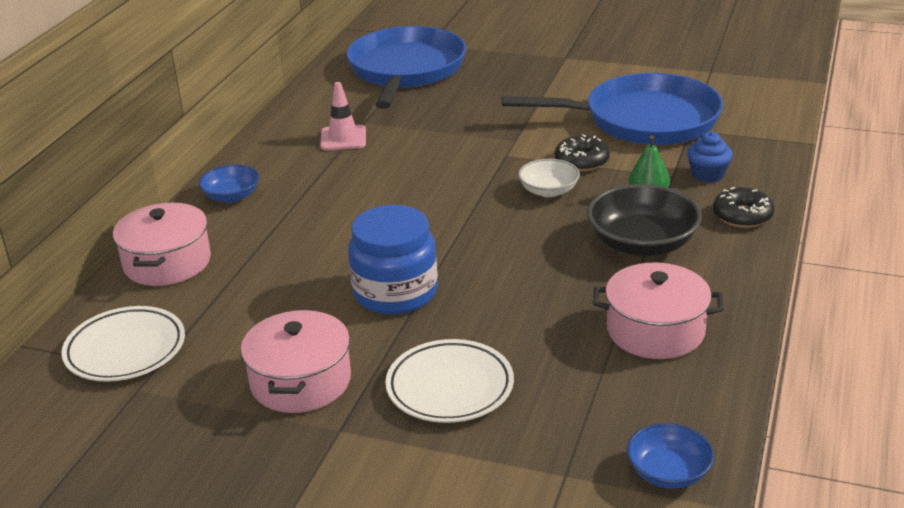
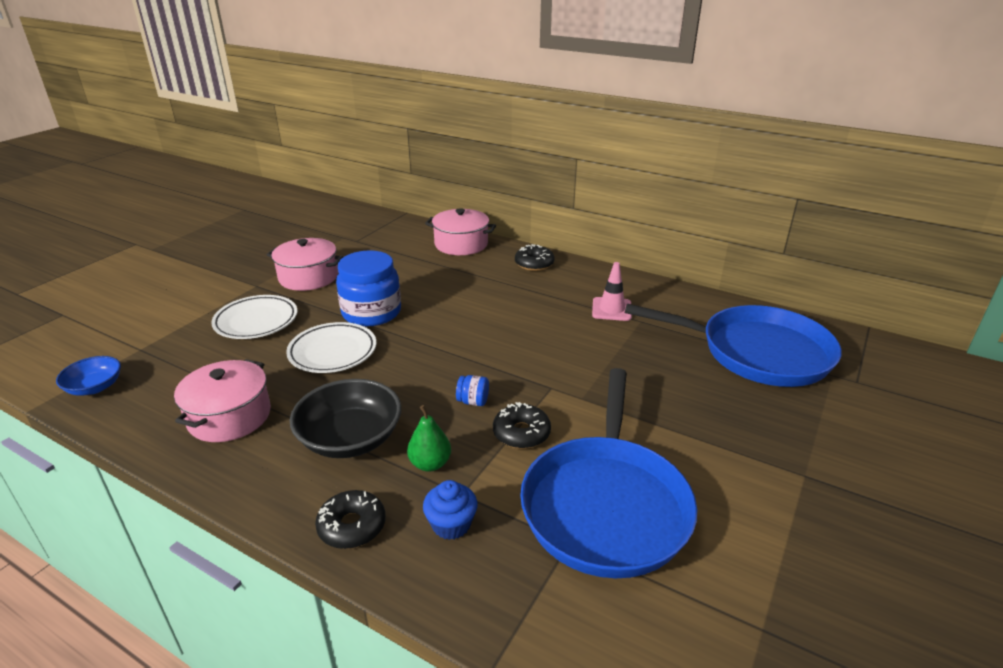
camera: 100 degrees right, 0 degrees up
white plate [61,306,185,382] -> white plate moved to [286,322,376,373]
blue bowl [199,164,259,203] -> black donut [515,244,554,271]
white bowl [518,159,580,197] -> blue jar [456,375,489,406]

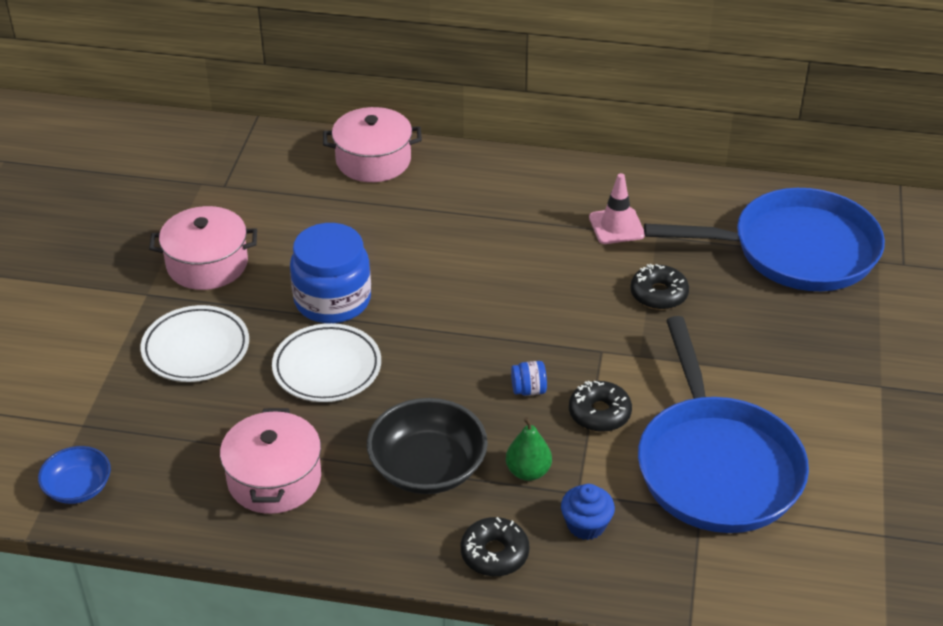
camera: 20 degrees left, 10 degrees up
black donut [515,244,554,271] -> black donut moved to [630,264,689,310]

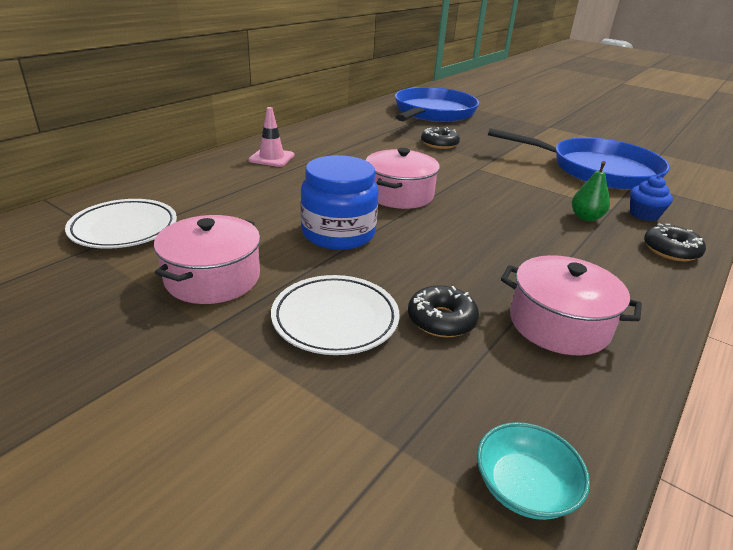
camera: 65 degrees left, 10 degrees down
blue bowl [38,446,111,504] -> turquoise bowl [477,422,590,520]
white plate [272,323,381,402] -> white plate moved to [65,199,177,249]
pink pot [323,107,422,182] -> pink pot moved to [366,148,440,209]
black bowl [367,398,488,494] -> none
blue jar [511,361,547,396] -> none
black donut [569,381,632,432] -> black donut moved to [408,285,479,337]
pink traffic cone [589,173,645,244] -> pink traffic cone moved to [248,107,295,167]

